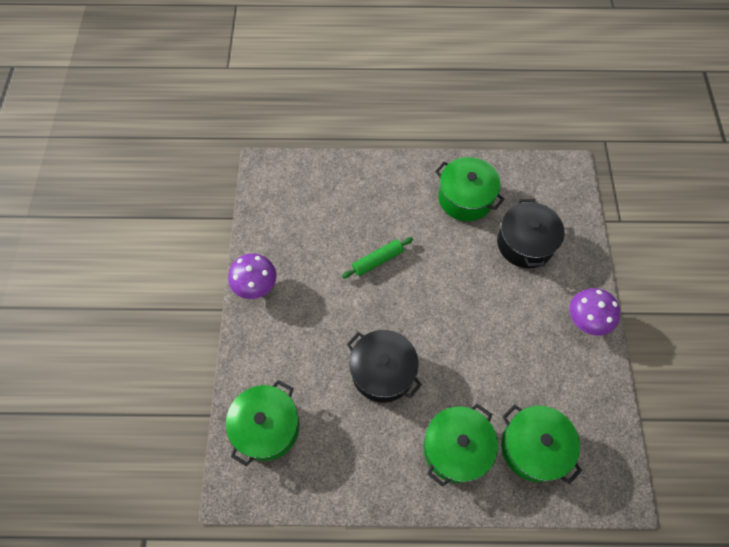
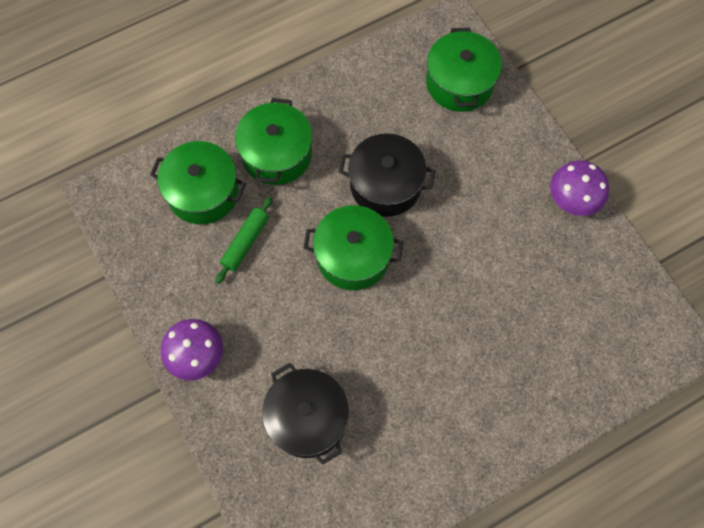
camera: 150 degrees right, 5 degrees up
green rolling pin [342,237,413,278] -> green rolling pin moved to [216,197,273,284]
green pot [435,157,505,221] -> green pot moved to [304,205,403,290]

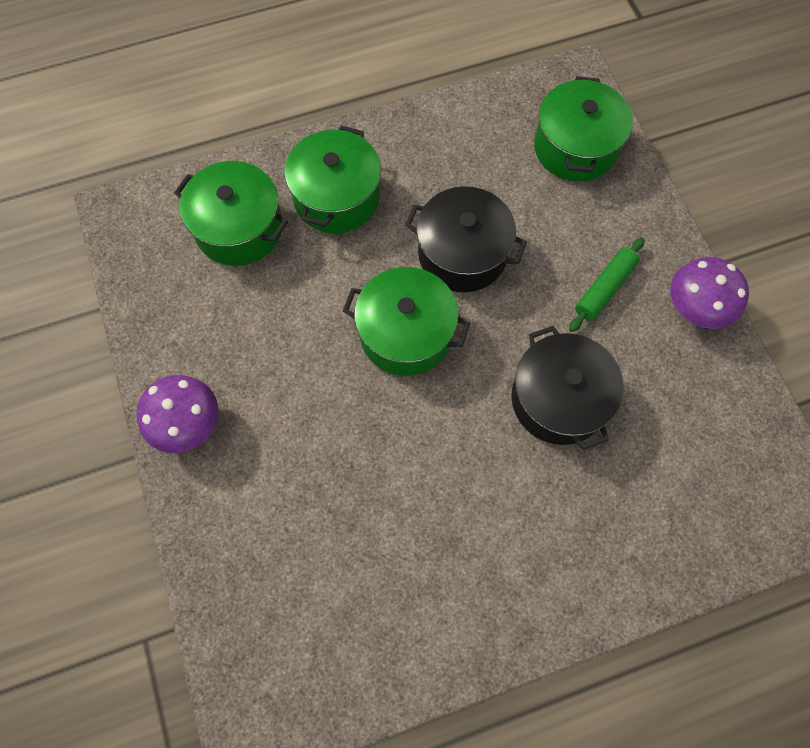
camera: 10 degrees right, 0 degrees up
green rolling pin [216,197,273,284] -> green rolling pin moved to [569,237,644,332]
black pot [262,363,349,465] -> black pot moved to [511,326,624,450]

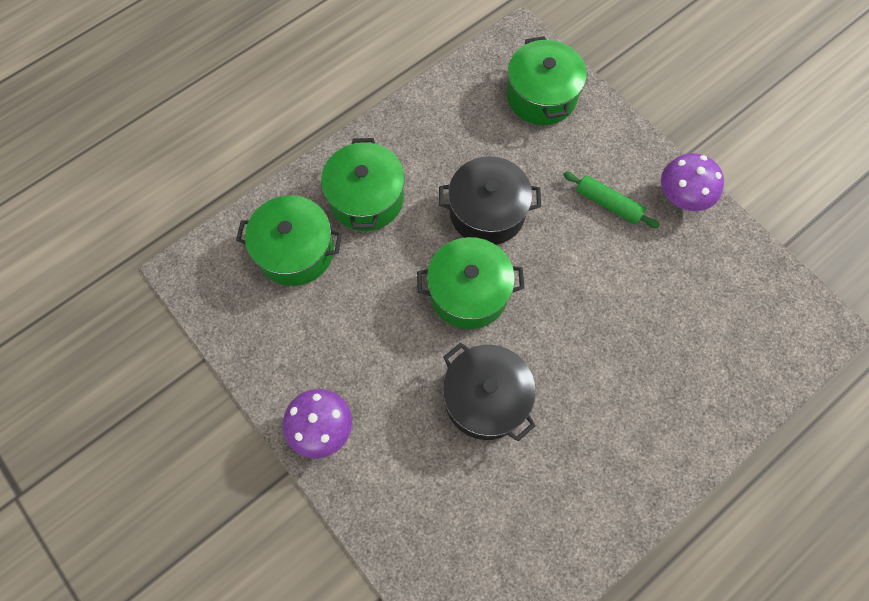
camera: 20 degrees left, 0 degrees up
black pot [511,326,624,450] -> black pot moved to [443,342,536,441]
green rolling pin [569,237,644,332] -> green rolling pin turned 75 degrees counterclockwise [563,172,660,228]

